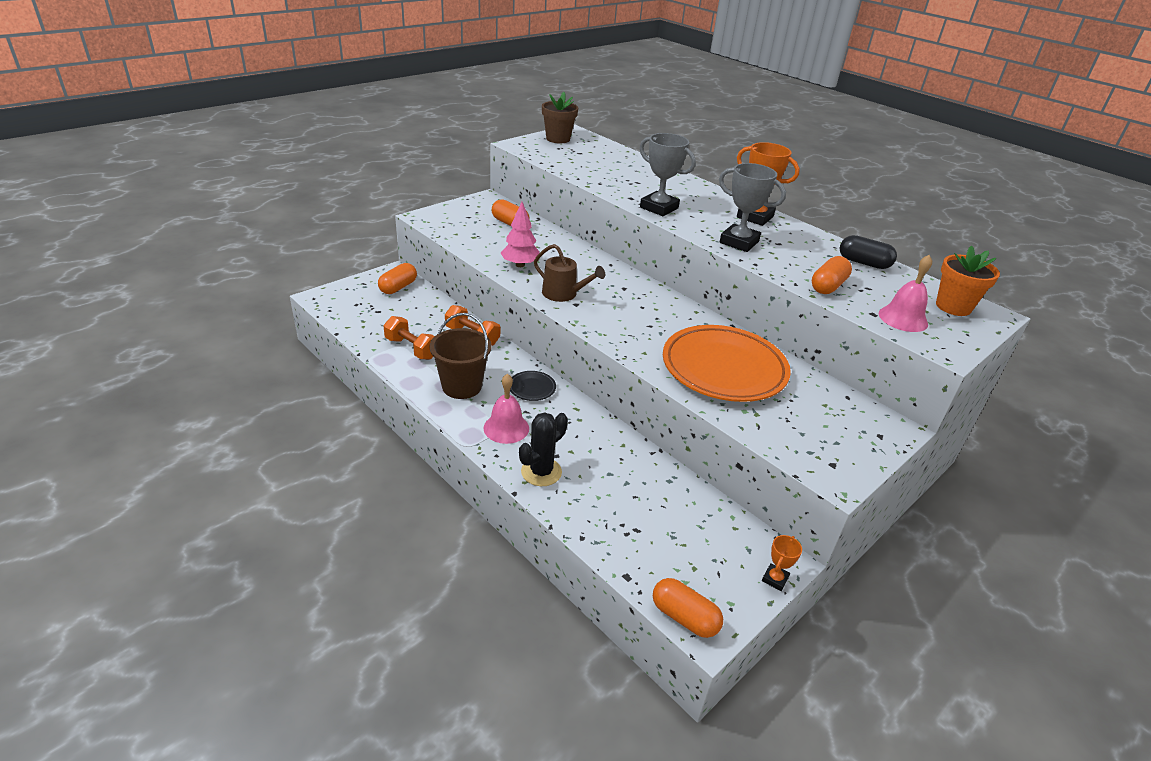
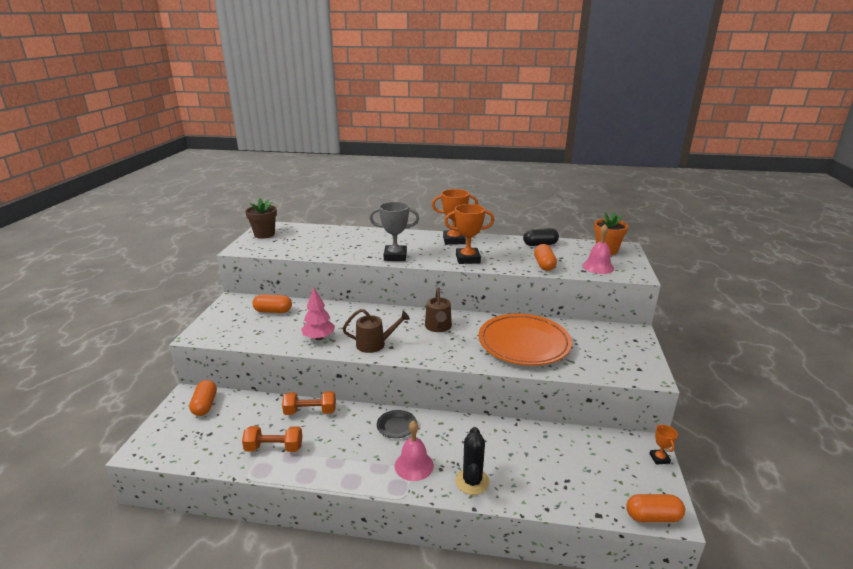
camera: 35 degrees left, 10 degrees down
brown bucket [429,313,492,399] -> none
grey trophy [719,163,786,252] -> orange trophy [444,204,495,264]
none -> brown watering can [425,287,452,332]

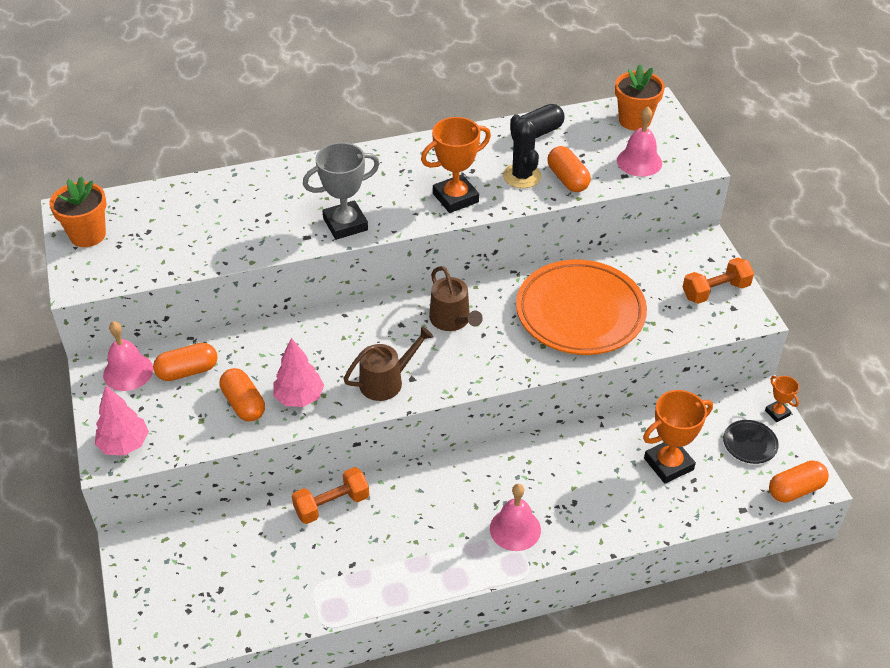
camera: 25 degrees left, 20 degrees up
orange capsule [189,380,217,416] -> orange capsule moved to [220,368,265,422]
orange dumbbell [242,426,303,452] -> orange dumbbell moved to [683,258,754,304]
brown flower pot [245,198,277,239] -> orange flower pot [49,176,107,247]
black plate [377,410,417,438] -> black plate moved to [723,420,779,464]
orange trophy [432,189,478,245] -> orange trophy moved to [643,390,713,484]
black cactus [455,427,490,495] -> black cactus moved to [503,114,541,188]
none -> pink tree [95,385,149,455]
none -> pink bell [103,321,153,391]

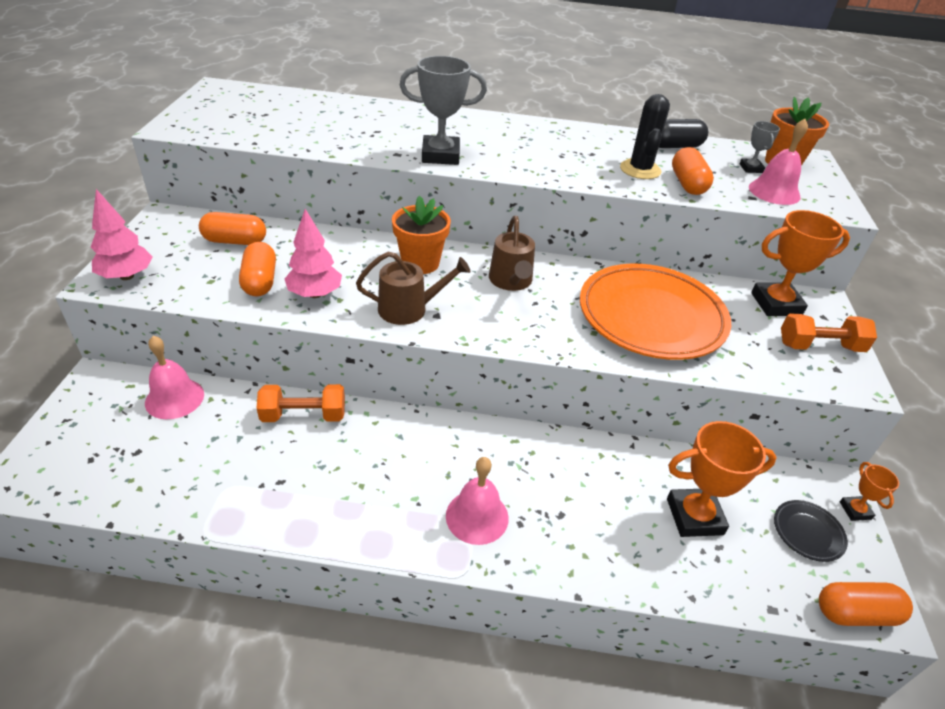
camera: 20 degrees right, 5 degrees down
orange flower pot [49,176,107,247] -> orange flower pot moved to [392,196,451,274]
pink bell [103,321,153,391] -> pink bell moved to [145,336,204,419]
orange trophy [421,117,491,213] -> orange trophy moved to [751,210,850,316]
none -> grey trophy [740,121,780,173]

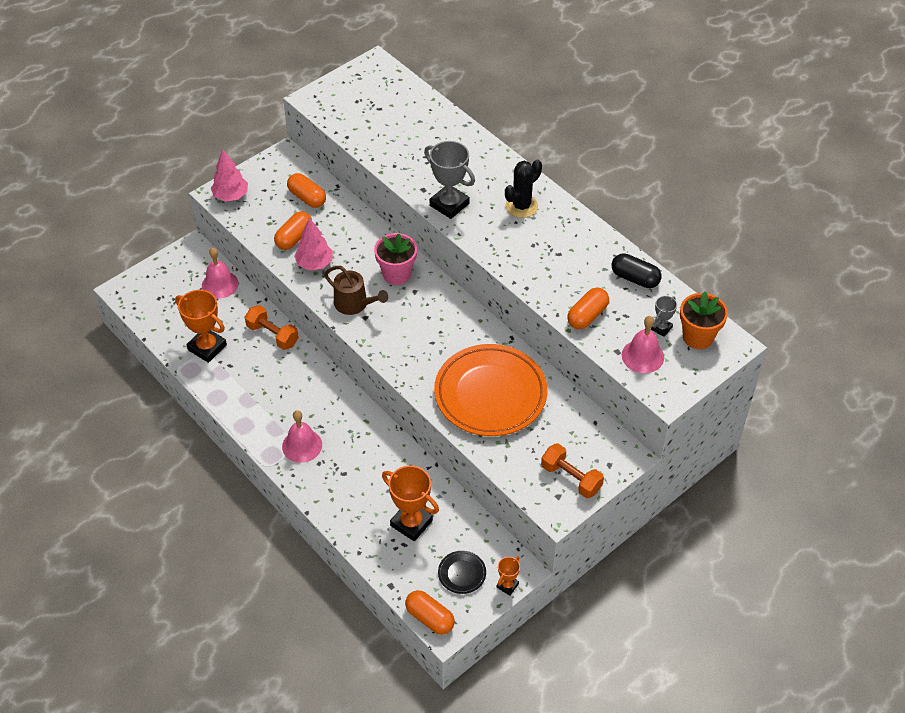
camera: 45 degrees right, 10 degrees up
orange flower pot [392,196,451,274] -> pink flower pot [374,233,417,285]
brown watering can [489,216,535,291] -> none
black cactus [620,94,670,179] -> black cactus moved to [505,160,542,218]
orange trophy [751,210,850,316] -> orange trophy moved to [175,290,227,363]

